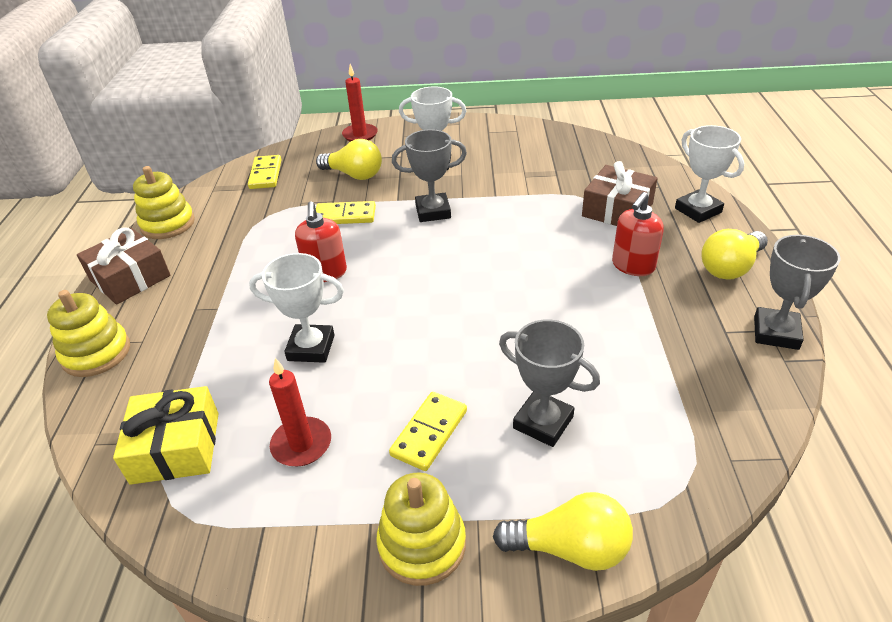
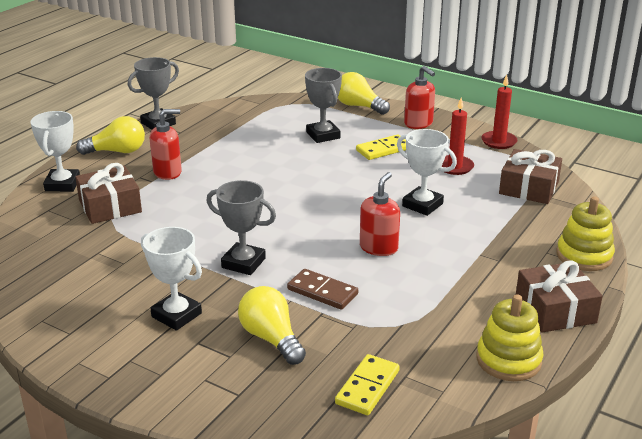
camera: 150 degrees left, 10 degrees down
yellow gift [113,386,219,485] -> brown gift [499,149,562,204]
yellow domino [316,201,376,224] -> brown domino [287,269,358,310]
red candle [342,64,378,142] -> red candle moved to [481,75,517,149]
yellow stacking toy [376,473,466,586] -> red soap dispenser [404,66,435,129]

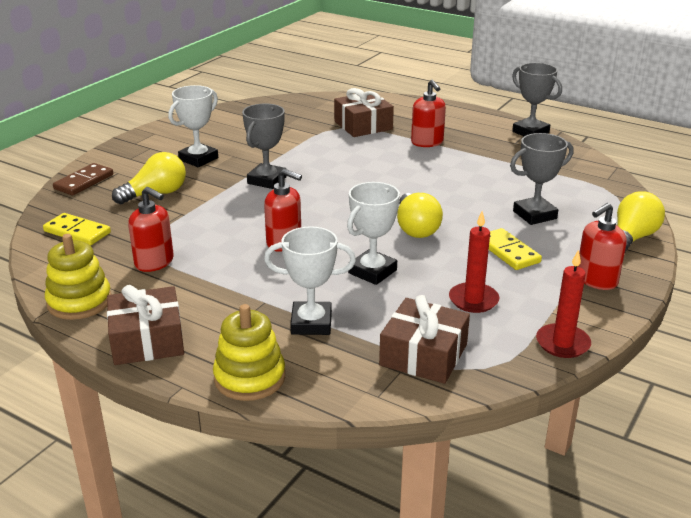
camera: 90 degrees right, 0 degrees up
white trophy [30,111,80,192] -> white trophy moved to [264,226,356,335]
yellow light bulb [76,116,145,155] -> yellow light bulb moved to [397,193,443,238]
brown domino [287,269,358,310] -> brown domino moved to [53,163,113,195]
none -> red soap dispenser [128,187,174,272]

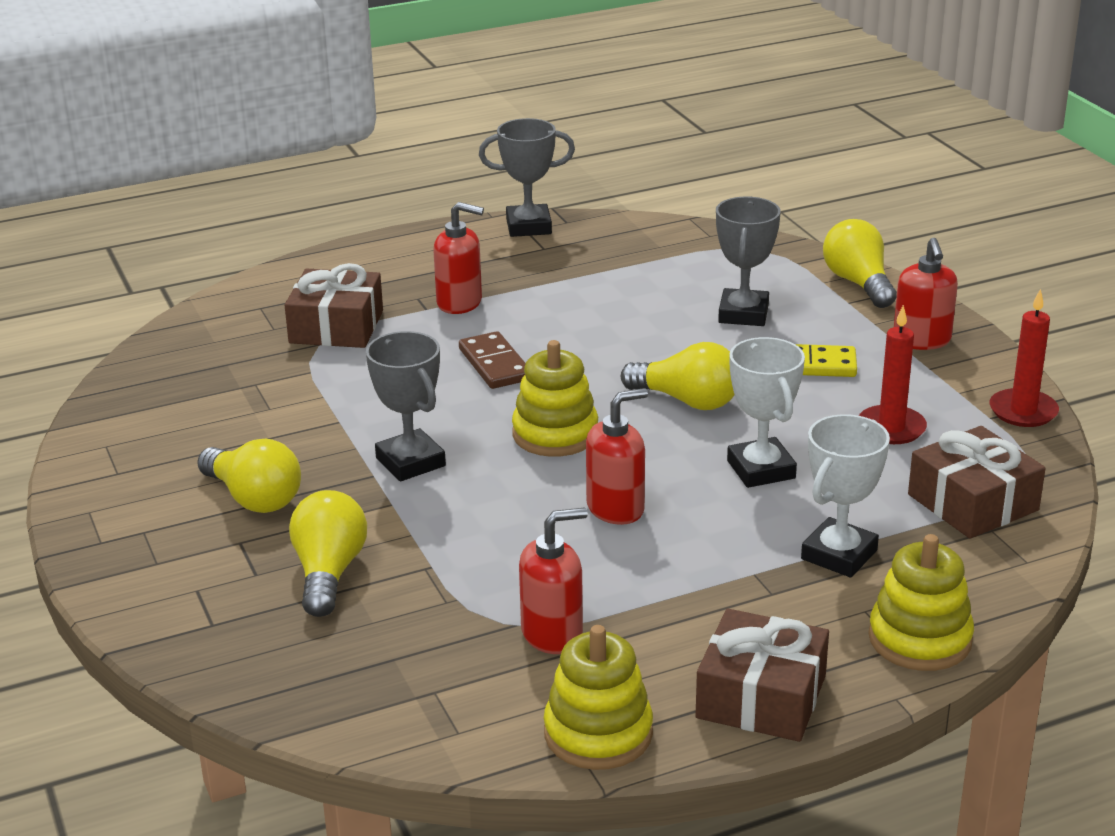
camera: 55 degrees left, 0 degrees up
yellow domino [43,213,111,246] -> none
brown domino [53,163,113,195] -> brown domino moved to [459,331,526,389]
white trophy [168,85,218,167] -> yellow light bulb [197,439,301,513]
none -> yellow stacking toy [512,340,598,457]

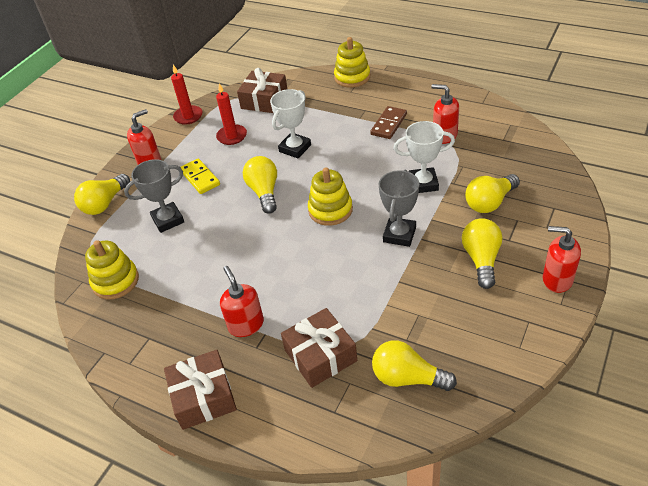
camera: 125 degrees left, 15 degrees up
brown domino [459,331,526,389] -> brown domino moved to [370,106,407,139]
grey trophy [479,118,575,237] -> none
yellow stacking toy [544,625,653,770] -> yellow stacking toy moved to [85,240,139,299]
red soap dispenser [586,388,648,525] -> red soap dispenser moved to [543,226,581,293]
brown gift [695,608,829,742] -> brown gift moved to [164,350,237,430]
white trophy [801,414,890,578] -> white trophy moved to [394,121,455,193]
none -> yellow light bulb [372,340,457,391]

